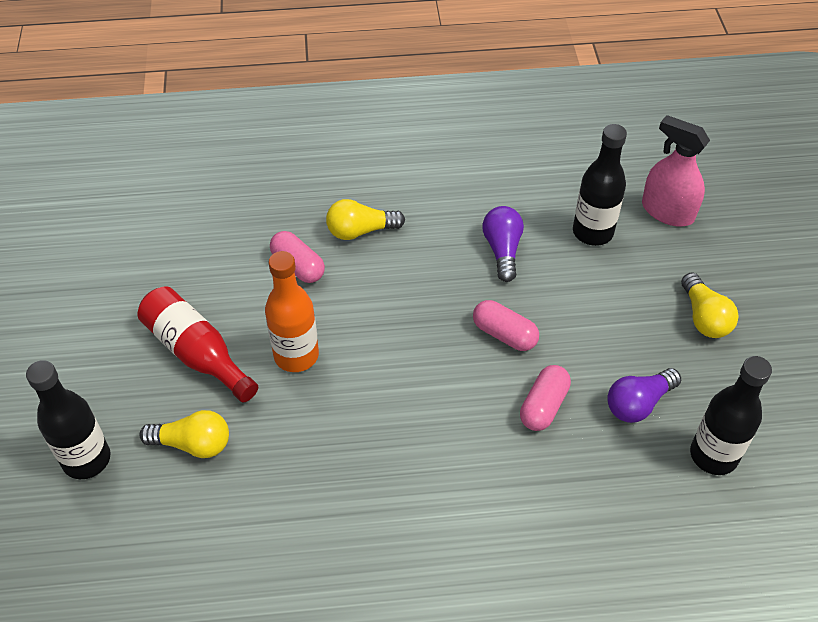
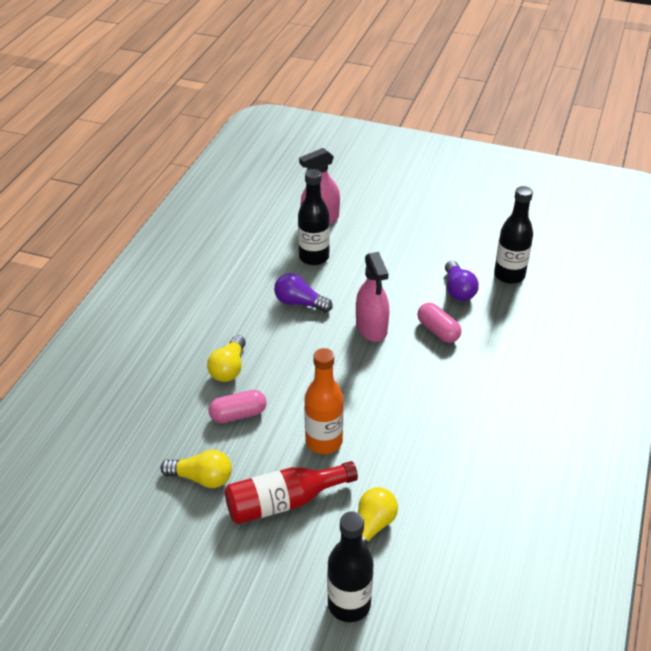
camera: 65 degrees left, 10 degrees down
pink capsule [473,300,539,351] -> pink spray bottle [356,252,389,342]
yellow light bulb [681,272,739,338] -> yellow light bulb moved to [161,450,232,488]

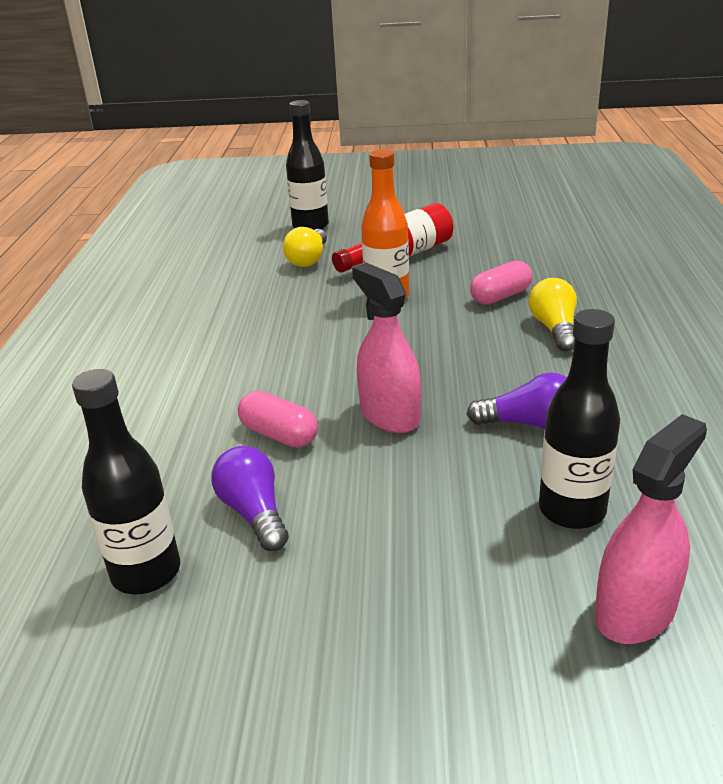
camera: 165 degrees right, 10 degrees down
yellow light bulb [161,450,232,488] -> none

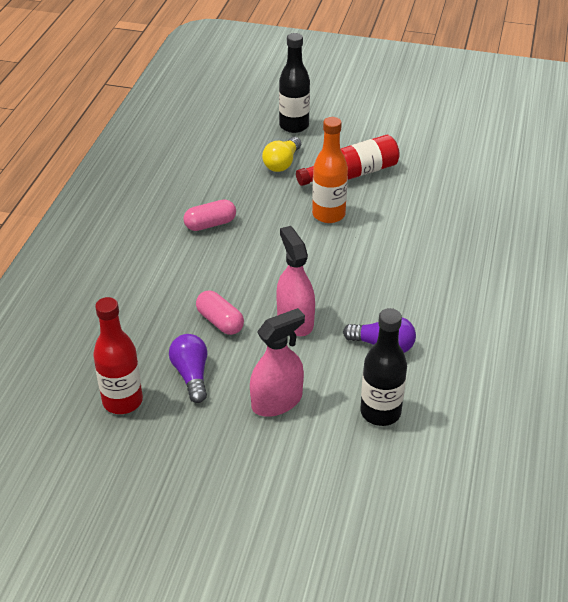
camera: 10 degrees right, 10 degrees up
black bottle [72,369,180,594] -> red bottle [93,297,143,414]
pink capsule [470,260,532,305] -> pink capsule moved to [183,199,236,231]
yellow light bulb [529,278,577,352] -> none
pink spray bottle [595,414,707,644] -> pink spray bottle moved to [250,308,305,417]

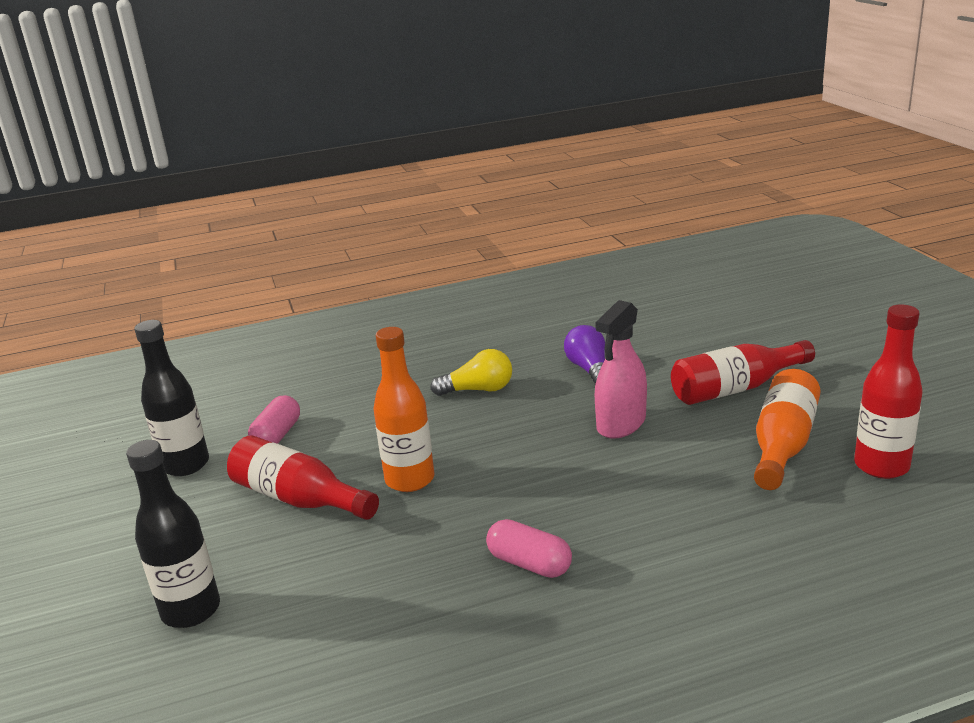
camera: 120 degrees left, 15 degrees down
purple light bulb [169,334,207,403] -> orange bottle [754,369,821,490]
pink capsule [196,291,244,335] -> pink capsule moved to [248,395,300,444]
pink spray bottle [250,308,305,417] -> red bottle [671,340,815,405]
yellow light bulb [262,137,301,172] -> yellow light bulb moved to [430,349,512,396]
black bottle [360,308,407,426] -> black bottle moved to [134,320,209,476]

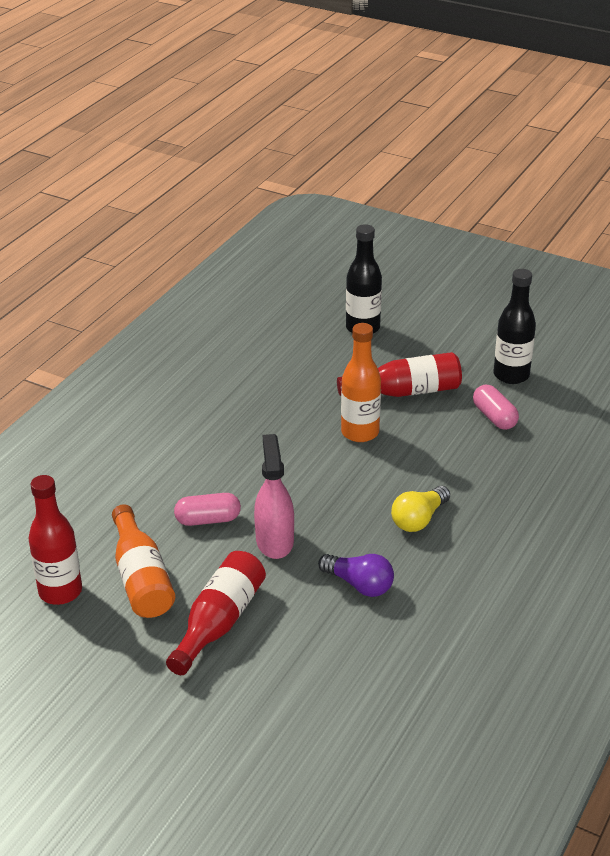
camera: 135 degrees right, 10 degrees up
pink capsule [486,519,572,578] -> pink capsule moved to [174,493,241,526]

